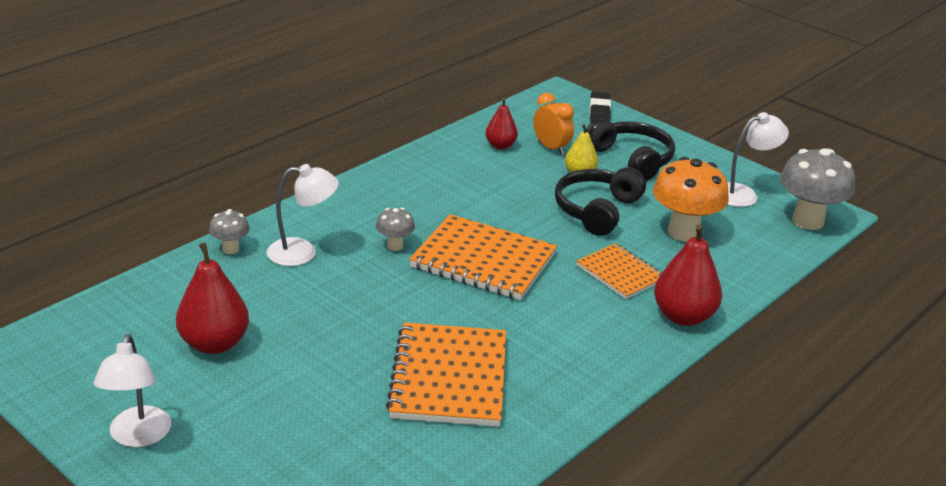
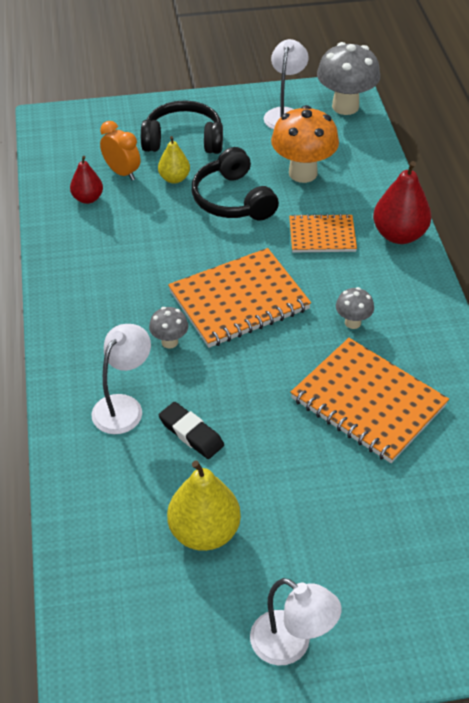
camera: 50 degrees left, 15 degrees up
red pear [176,243,249,354] -> yellow pear [167,460,241,551]
grey mushroom [209,209,250,254] -> grey mushroom moved to [336,287,374,329]
orange clock [533,93,574,155] -> orange clock turned 45 degrees clockwise [100,121,140,180]
black eraser [590,92,611,122] -> black eraser moved to [159,402,224,459]

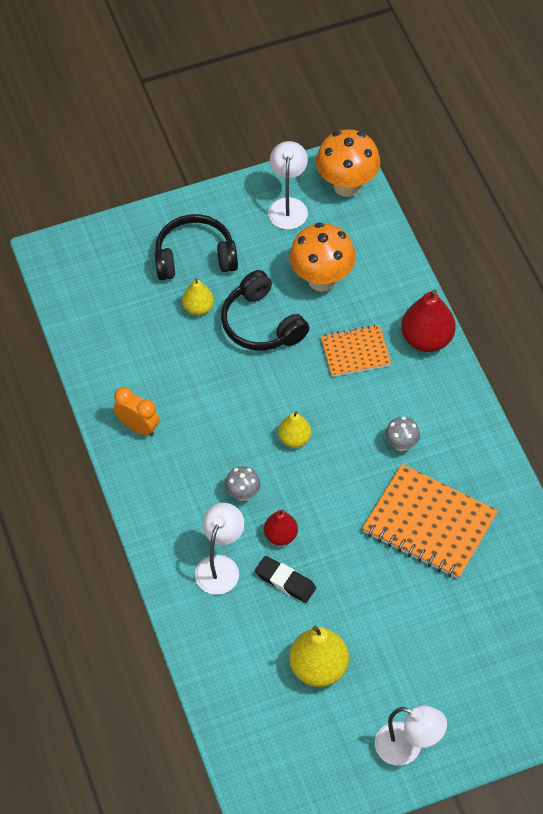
camera: 10 degrees left, 10 degrees up
red pear [70,156,103,204] -> red pear moved to [264,509,298,545]
orange clock [100,121,140,180] -> orange clock moved to [114,387,159,436]
orange notebook [168,248,311,348] -> yellow pear [278,411,311,448]
grey mushroom [317,42,380,115] -> orange mushroom [316,129,380,197]

